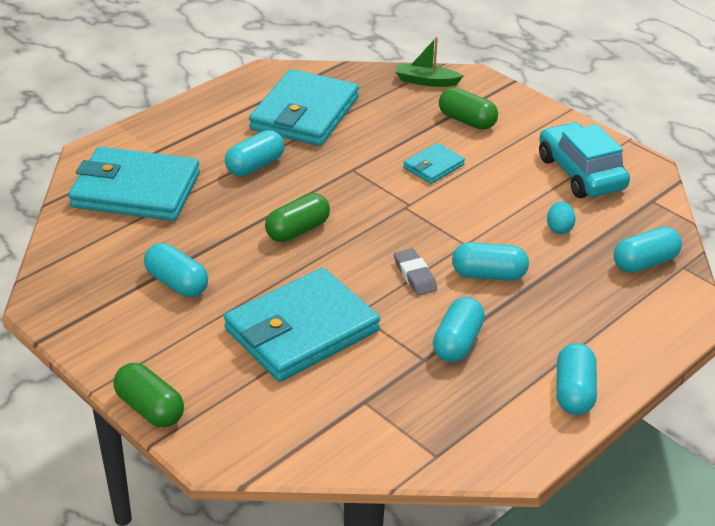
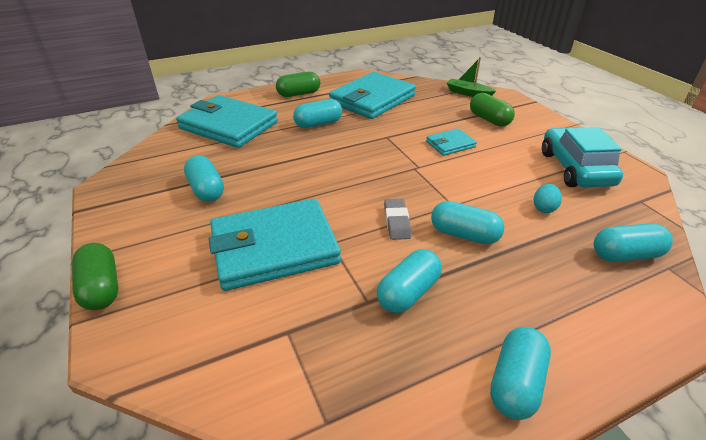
camera: 20 degrees right, 0 degrees up
green capsule [265,193,330,242] -> green capsule moved to [276,72,320,97]

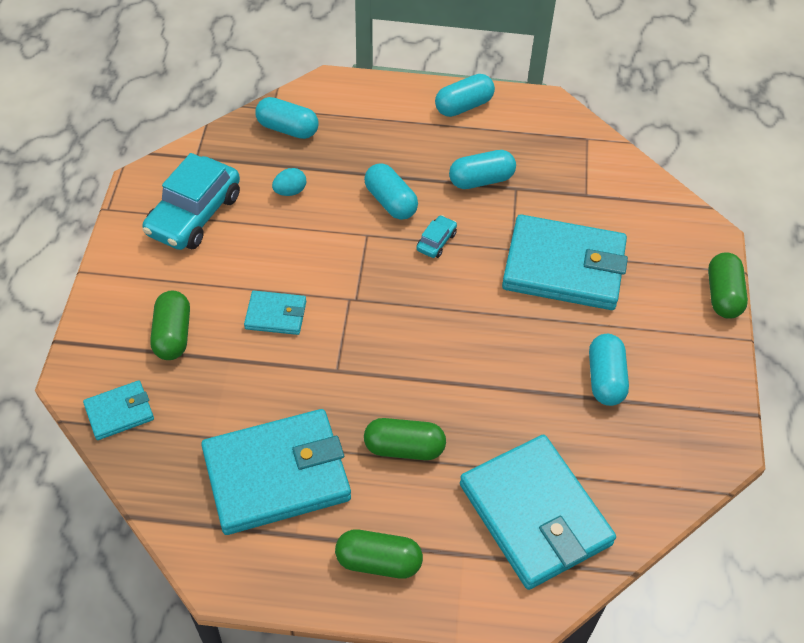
camera: 150 degrees left, 15 degrees up
turquoise capsule [293,99,342,128] -> green capsule [364,418,446,460]
grey eraser [384,199,411,240] -> turquoise car [417,215,457,258]
green boat [447,57,496,97] -> turquoise wallet [83,381,154,440]

